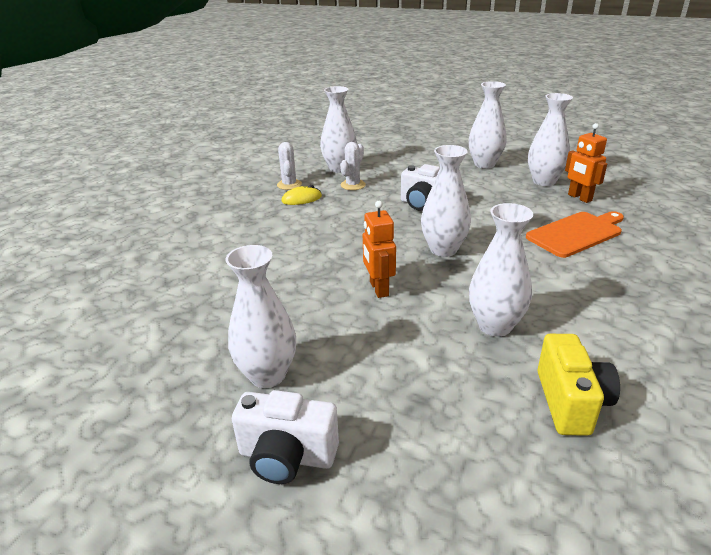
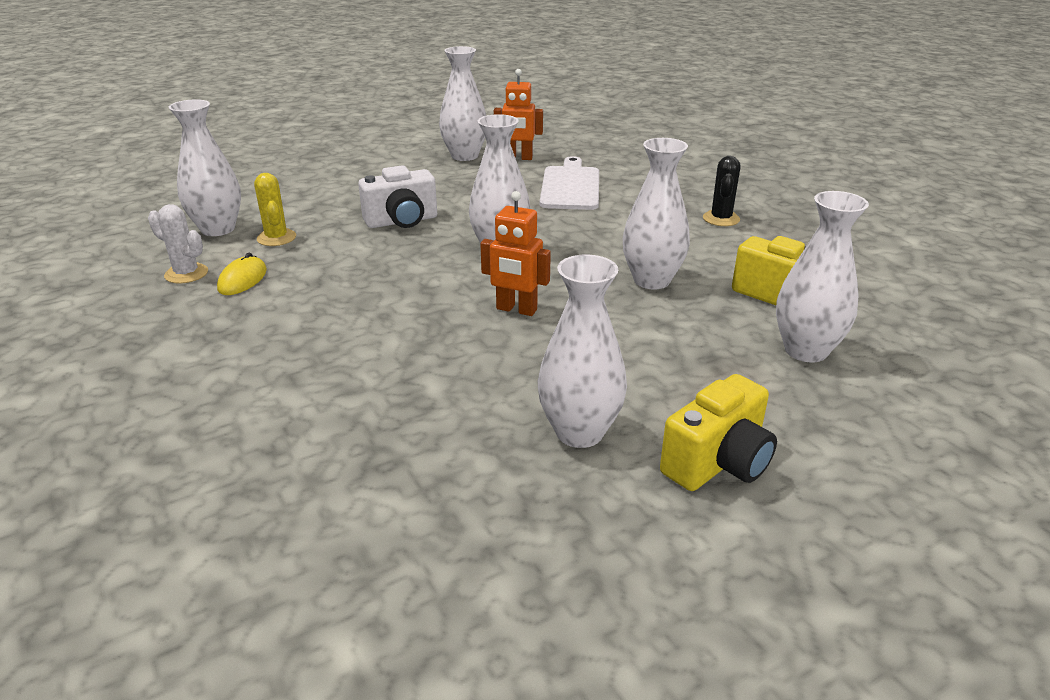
camera: 55 degrees left, 0 degrees up
white camera [232,390,339,484] -> yellow camera [660,374,777,491]
white cactus [340,142,366,190] -> yellow cactus [254,173,296,246]
white vase [469,81,507,169] -> white vase moved to [776,191,869,363]
orange cutting board [526,211,624,258] -> white cutting board [540,156,599,210]
none -> black cactus [703,156,740,226]

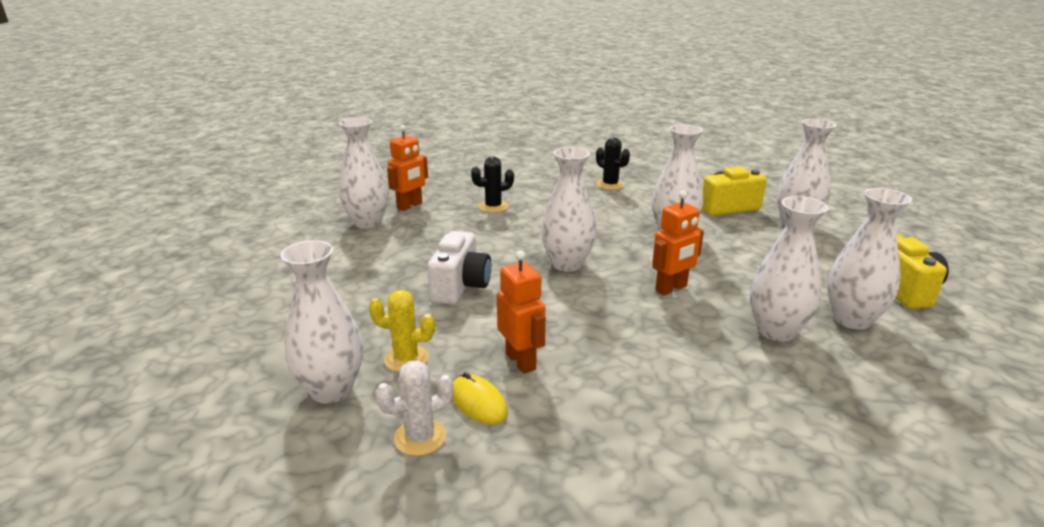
camera: 55 degrees left, 5 degrees down
white cutting board [540,156,599,210] -> black cactus [471,156,514,213]
none -> orange robot [497,251,546,374]
none -> white vase [750,196,828,342]

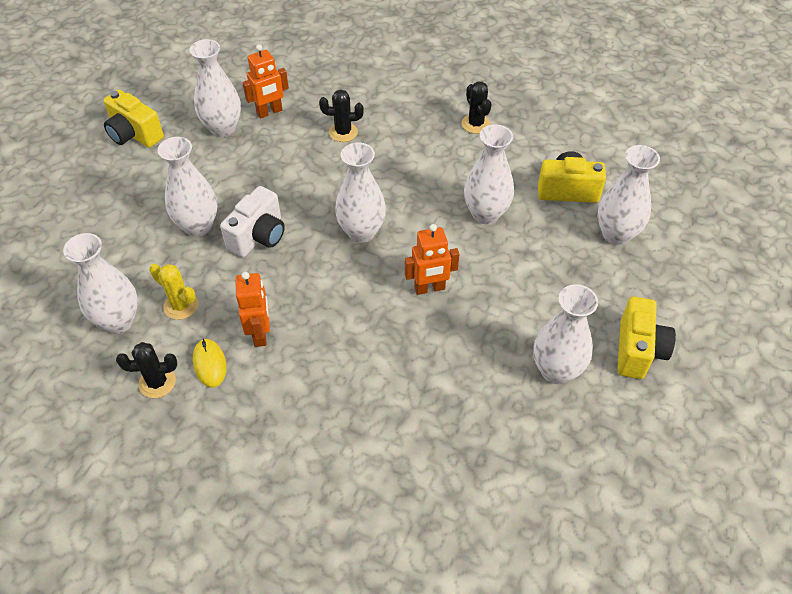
camera: 20 degrees right, 25 degrees up
white cactus [375,361,454,456] -> black cactus [116,342,177,398]
white vase [750,196,828,342] -> white vase moved to [158,137,217,237]
none -> yellow camera [104,90,164,148]

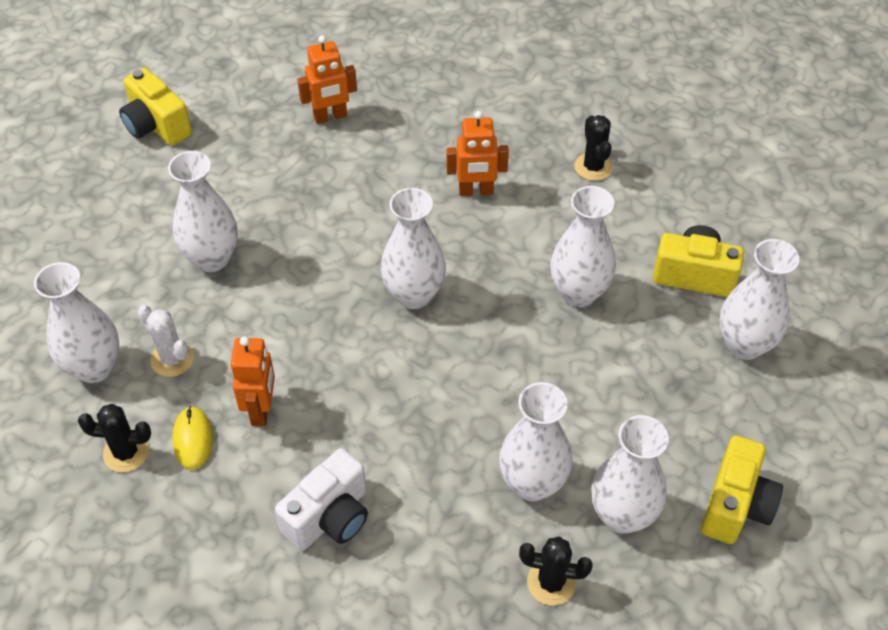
camera: 10 degrees right, 0 degrees up
yellow cactus [149,264,198,320] -> white cactus [138,305,194,377]
white vase [189,39,241,137] -> white vase moved to [499,382,573,502]
white camera [220,186,285,257] -> white camera moved to [275,448,368,551]
black cactus [319,89,364,142] -> black cactus moved to [519,536,593,605]
orange robot [405,224,459,295] -> orange robot moved to [447,111,509,196]

